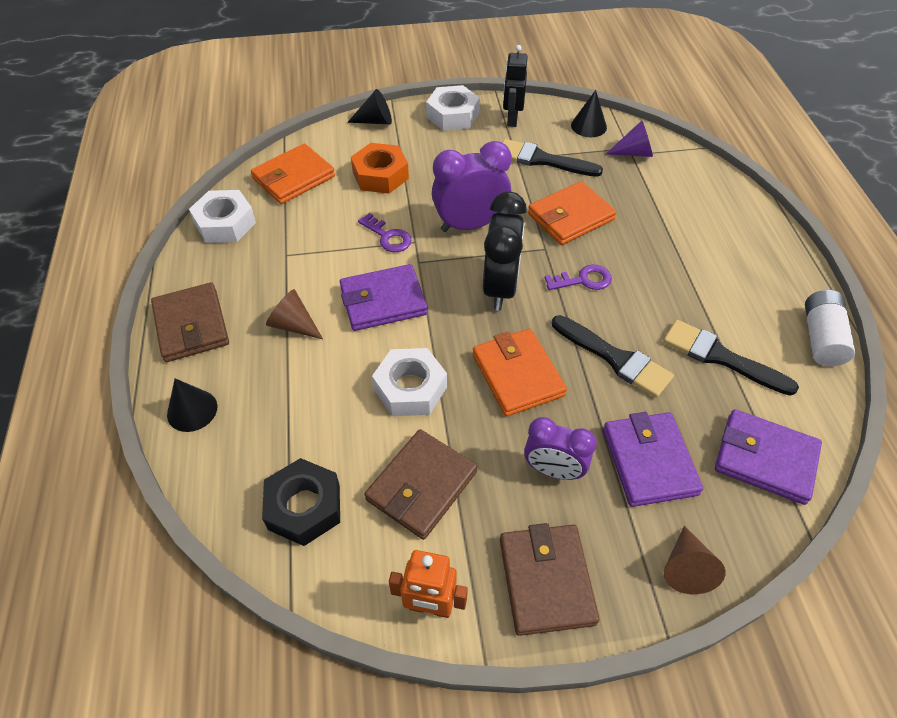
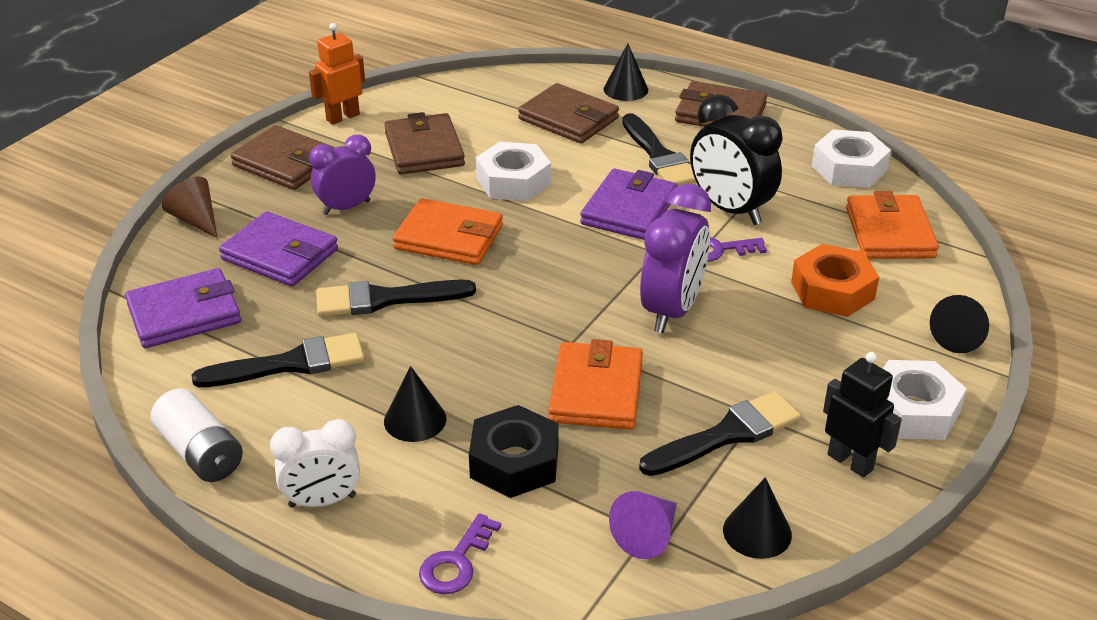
camera: 130 degrees right, 15 degrees down
black nut [262,458,340,546] -> black nut moved to [469,405,559,498]
brown cone [266,289,323,339] -> black brush [622,113,697,187]
black clock [483,191,527,311] -> black clock moved to [690,94,783,225]
purple key [545,265,612,290] -> purple key moved to [419,513,501,594]
none -> white clock [270,419,360,507]
none -> black cone [384,366,446,442]
none -> brown wallet [518,83,619,144]

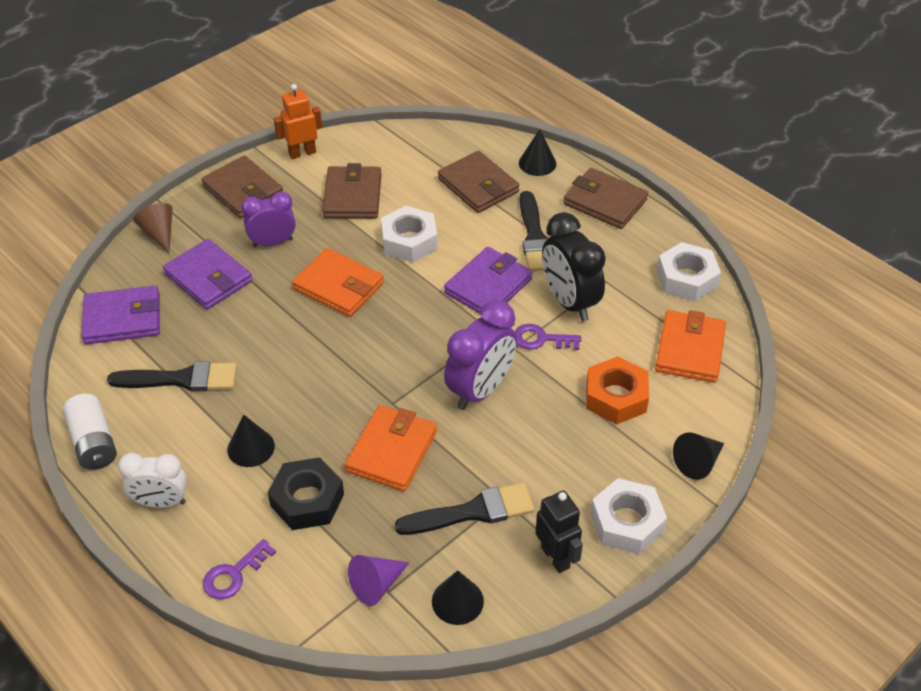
camera: 15 degrees right, 10 degrees up
black brush [316,280,476,317] -> none

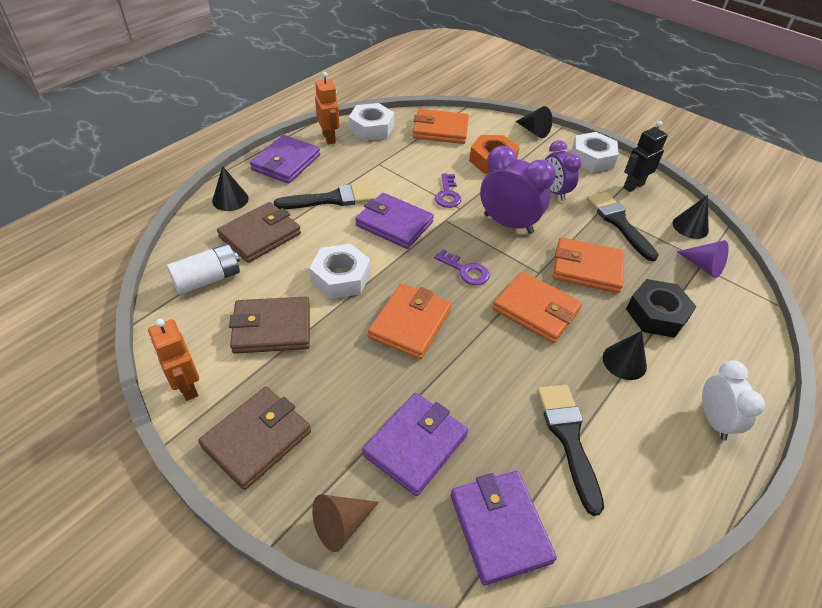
camera: 100 degrees left, 0 degrees up
white battery [63,394,117,470] -> white battery moved to [167,244,240,295]
purple key [203,539,276,600] -> purple key moved to [434,249,490,285]
purple clock [241,192,296,247] -> purple clock moved to [545,140,582,201]
black clock [542,212,606,321] -> none
brown wallet [563,168,648,229] -> purple wallet [250,135,320,184]
none -> orange robot [315,72,340,145]
none -> orange wallet [493,271,582,343]

